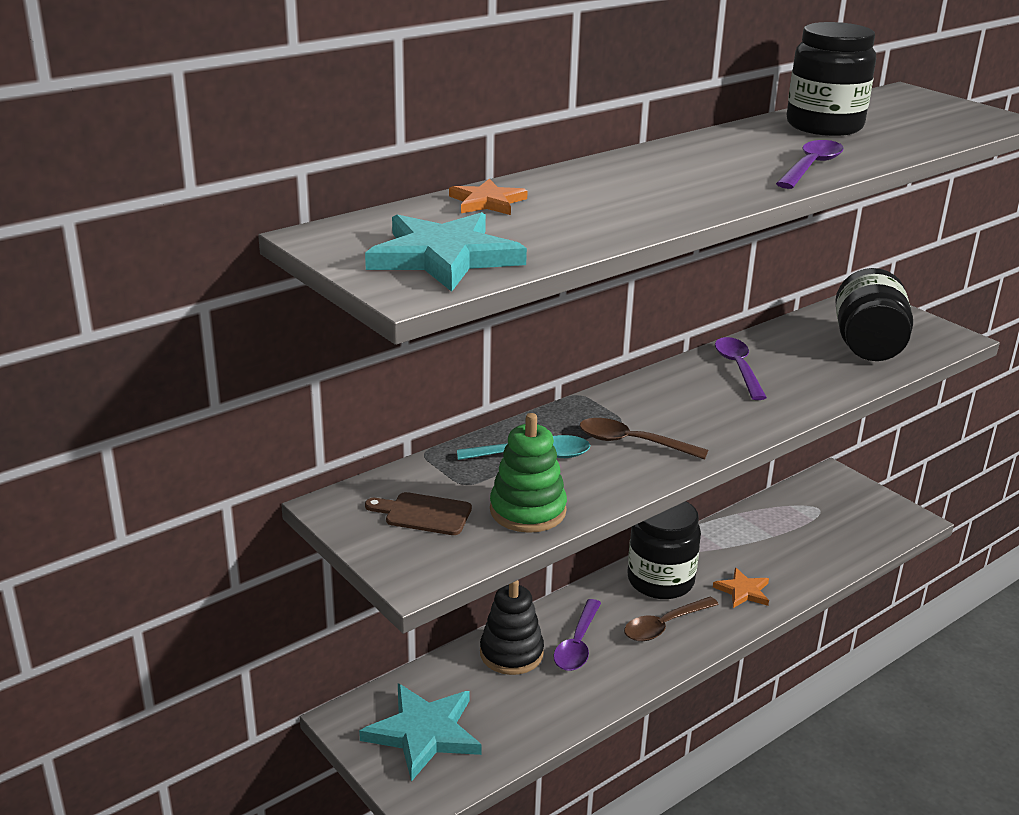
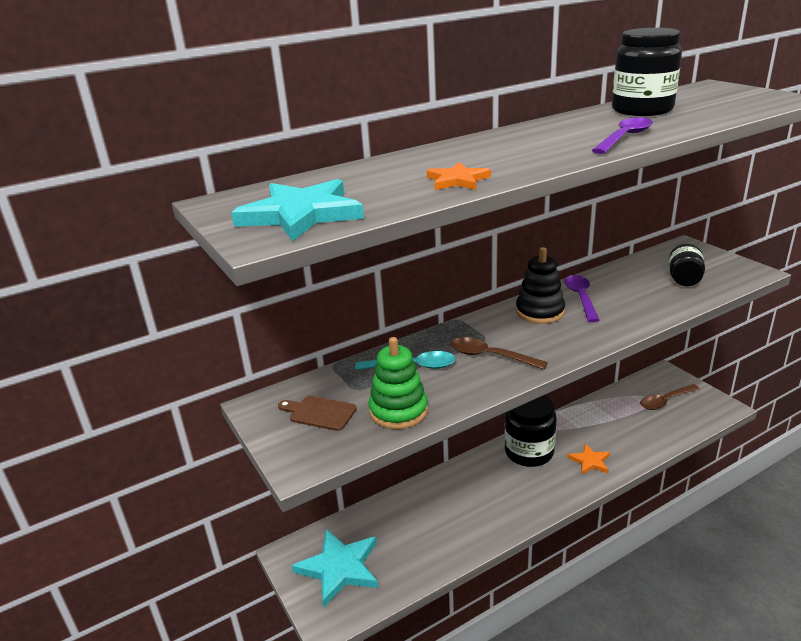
camera: 10 degrees right, 0 degrees up
orange star [449,179,527,215] -> orange star moved to [427,162,491,190]
black stacking toy [480,580,544,675] -> black stacking toy moved to [516,247,565,324]
purple spoon [553,599,601,671] -> none
brown spoon [624,597,719,641] -> brown spoon moved to [640,384,700,410]
black jar [835,268,913,361] -> black jar [669,244,705,286], size x0.61

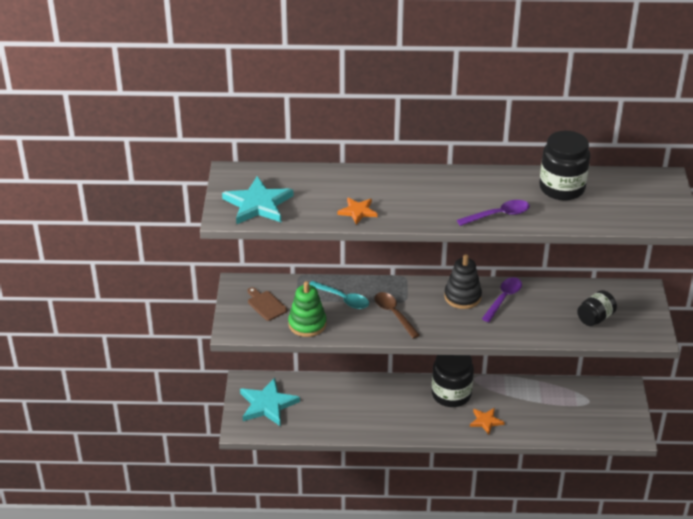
camera: 30 degrees right, 10 degrees up
brown spoon [640,384,700,410] -> none

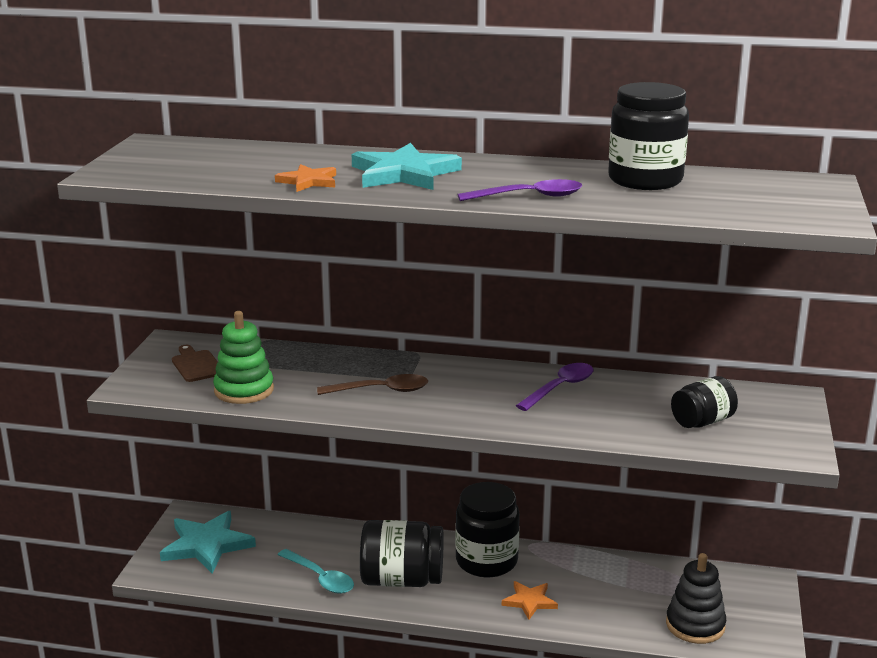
camera: 10 degrees right, 15 degrees down
turquoise star [222,176,293,224] -> turquoise star moved to [352,143,462,190]
turquoise spoon [309,281,369,309] -> turquoise spoon moved to [278,549,354,594]
brown spoon [375,292,420,339] -> brown spoon turned 105 degrees clockwise [317,374,428,395]
black stacking toy [444,254,482,309] -> black stacking toy moved to [666,553,726,644]
none -> black jar [360,520,444,587]

